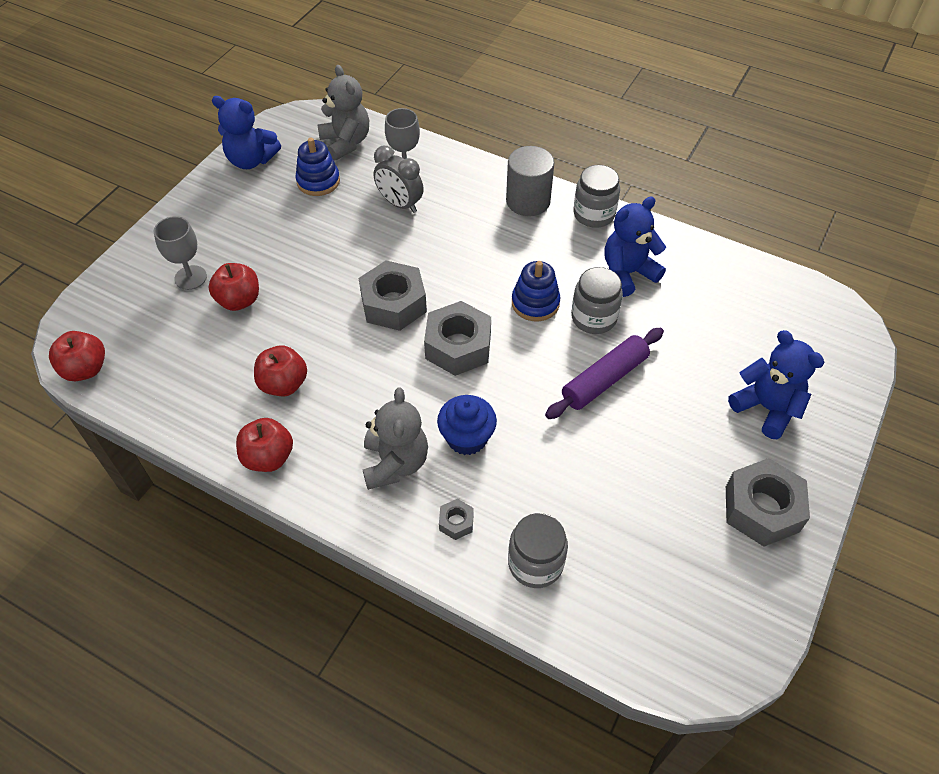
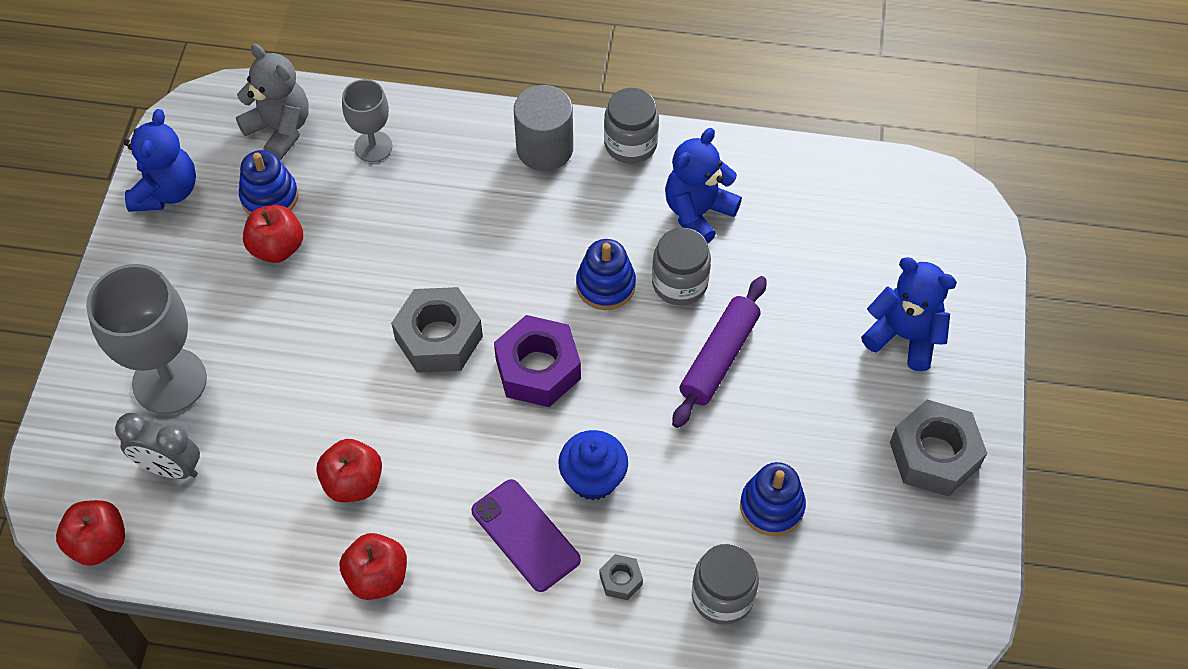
camera: 20 degrees left, 5 degrees up
grey goblet [154,216,207,290] -> grey goblet [86,264,207,414], size x1.77
red apple [208,263,259,311] -> red apple moved to [243,205,303,263]
blue teddy bear [212,96,281,169] -> blue teddy bear turned 75 degrees counterclockwise [124,109,196,212]
grey teddy bear [363,388,428,490] -> purple phone [472,479,581,592]
grey clock [373,146,424,213] -> grey clock moved to [115,413,200,479]
grey nut [424,301,491,376] -> purple nut [494,315,581,407]
none -> blue stacking toy [740,462,806,536]

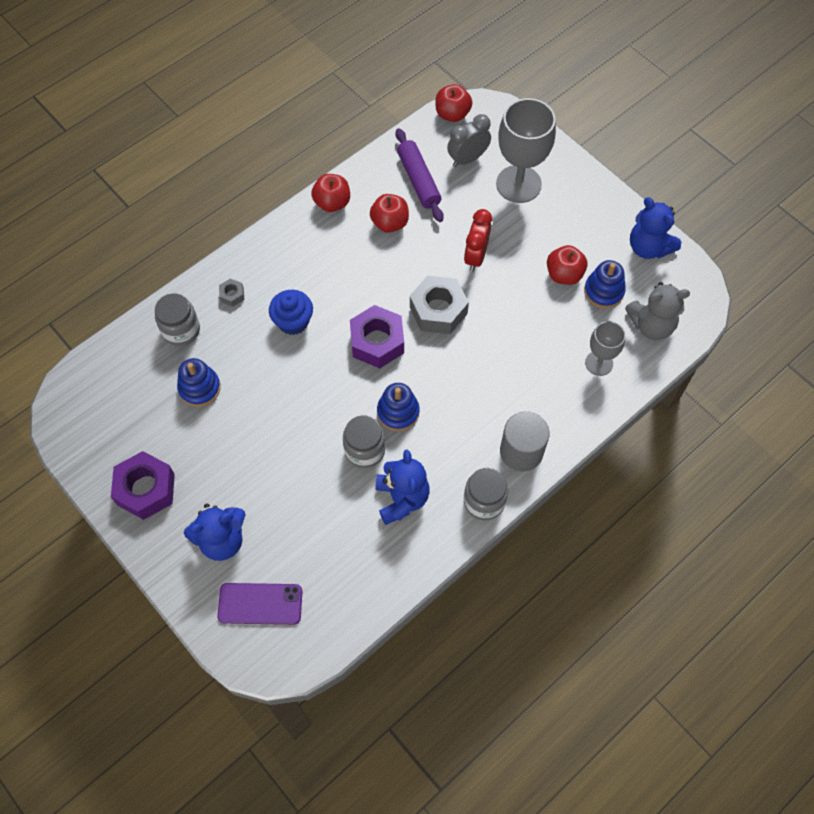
camera: 130 degrees right, 5 degrees up
purple phone [472,479,581,592] -> purple phone moved to [217,583,302,625]
purple rolling pin [672,276,766,428] -> purple rolling pin moved to [395,128,444,222]
grey nut [890,400,987,497] -> purple nut [111,451,175,520]
none -> red clock [464,209,492,272]

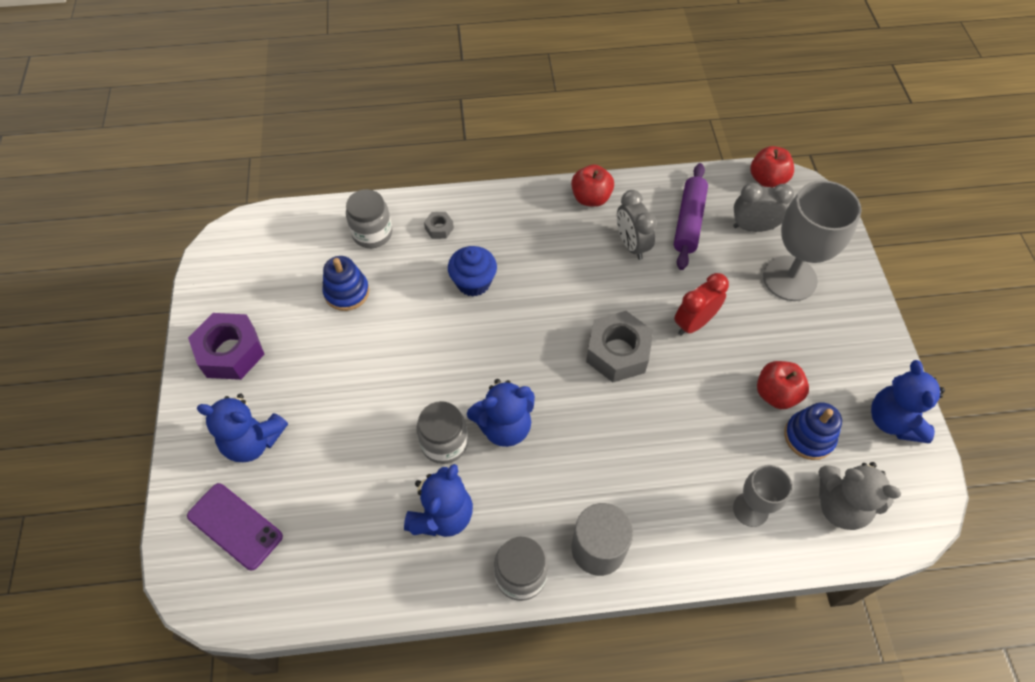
camera: 35 degrees right, 5 degrees down
purple nut [350,305,404,368] -> none
red apple [370,194,409,233] -> grey clock [617,190,657,260]
blue stacking toy [377,383,419,431] -> blue teddy bear [467,379,535,447]

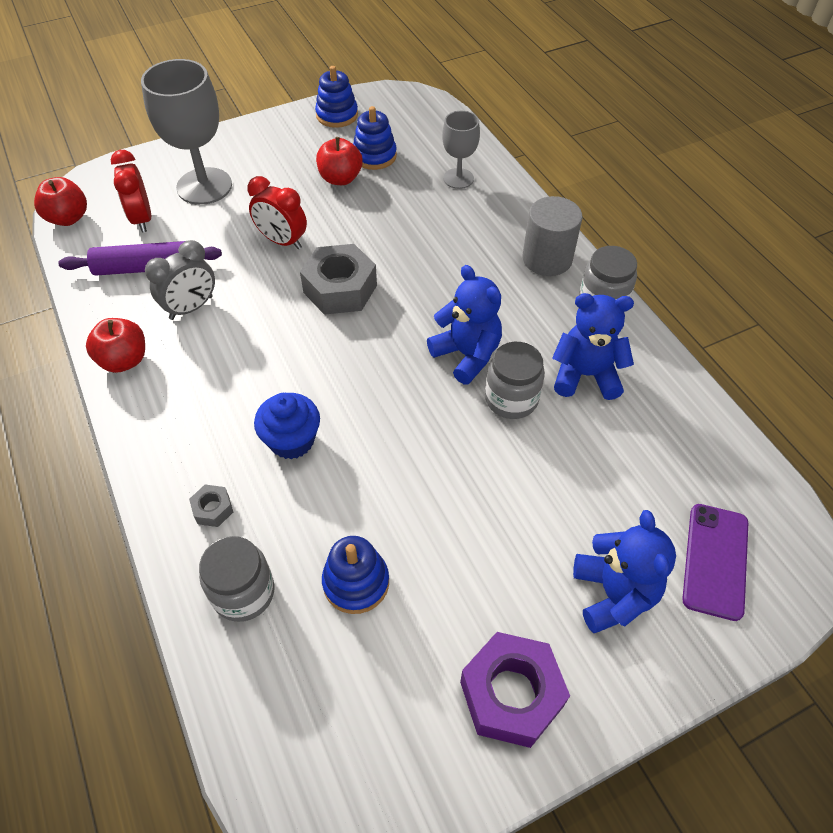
camera: 110 degrees left, 5 degrees down
grey clock [733,183,794,232] -> red clock [111,150,151,233]
grey teddy bear [818,462,901,530] -> none
blue teddy bear [871,360,945,443] -> blue stacking toy [315,66,358,128]

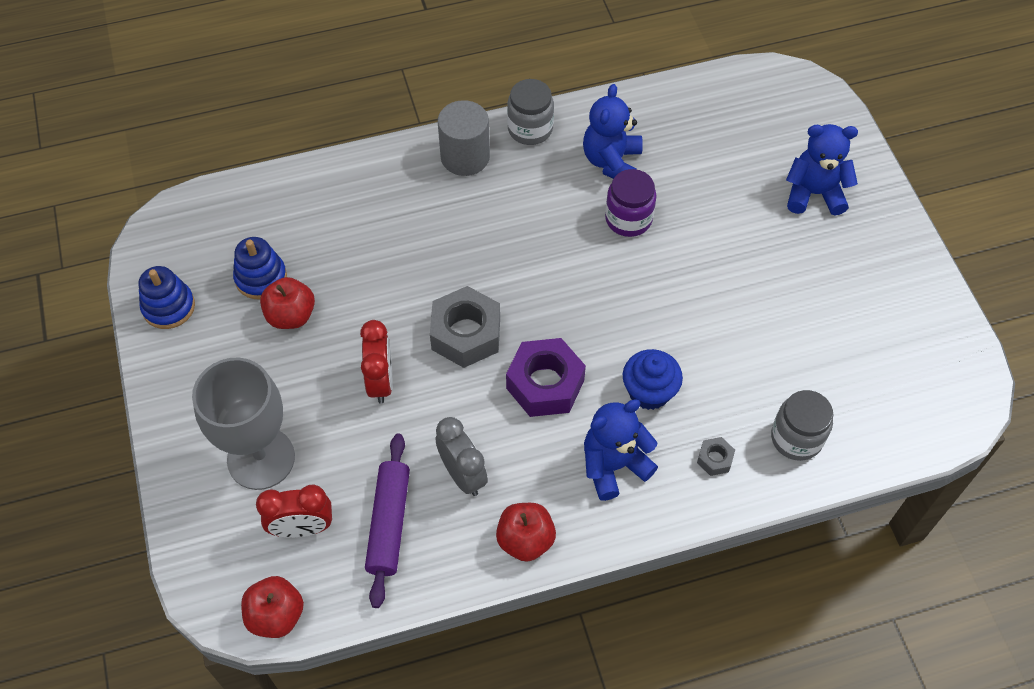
camera: 80 degrees left, 5 degrees up
red clock [247,176,307,249] -> red clock turned 45 degrees counterclockwise [360,320,393,404]
blue stacking toy [322,536,389,614] -> none
blue teddy bear [427,265,502,385] -> blue teddy bear moved to [584,399,658,501]
grey goblet [442,111,480,189] -> none
purple nut [460,632,570,748] -> purple nut moved to [506,338,586,417]
grey jar [485,342,545,419] -> purple jar [605,169,656,237]
purple phone [682,504,748,621] -> none

